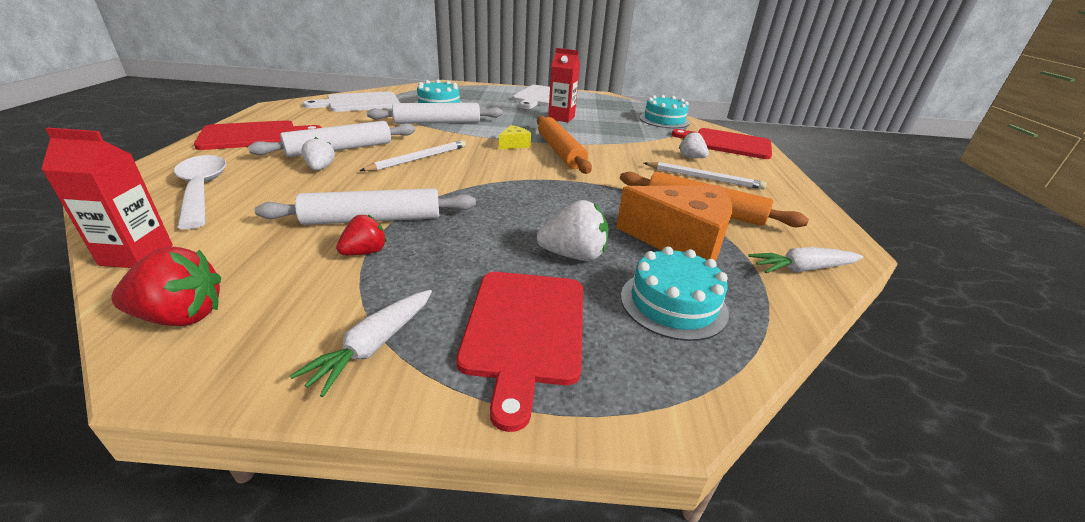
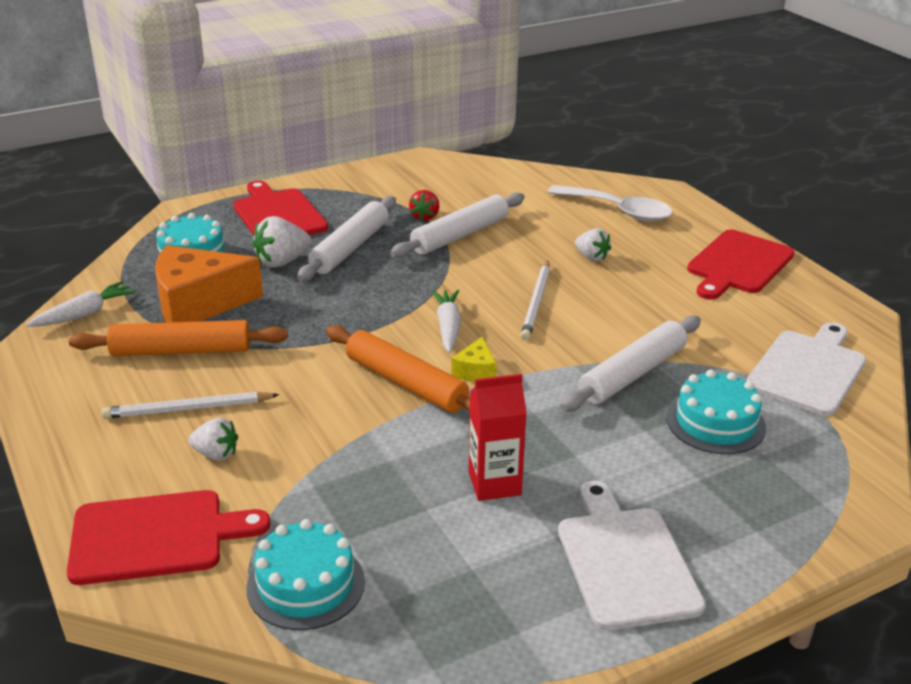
camera: 150 degrees right, 0 degrees up
red carton [41,128,173,268] -> none
red strawberry [111,247,221,326] -> none
white rolling pin [248,121,415,157] -> white rolling pin moved to [297,196,396,282]
white carrot [290,290,432,397] -> white carrot moved to [431,290,461,353]

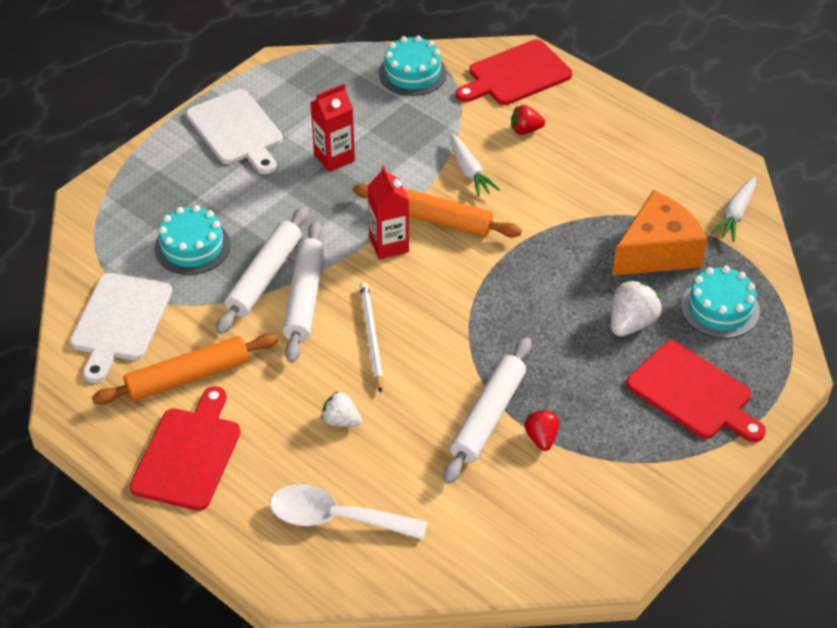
camera: 160 degrees right, 15 degrees up
orange rolling pin [69,320,288,356] -> orange rolling pin moved to [92,333,278,405]
white pencil [102,392,279,419] -> none
white strawberry [188,417,238,461] -> red strawberry [511,105,545,135]
white rolling pin [297,196,396,282] -> white rolling pin moved to [282,221,325,363]
white carrot [431,290,461,353] -> white carrot moved to [450,133,500,197]
yellow cheese [451,337,497,382] -> red carton [367,166,409,259]

